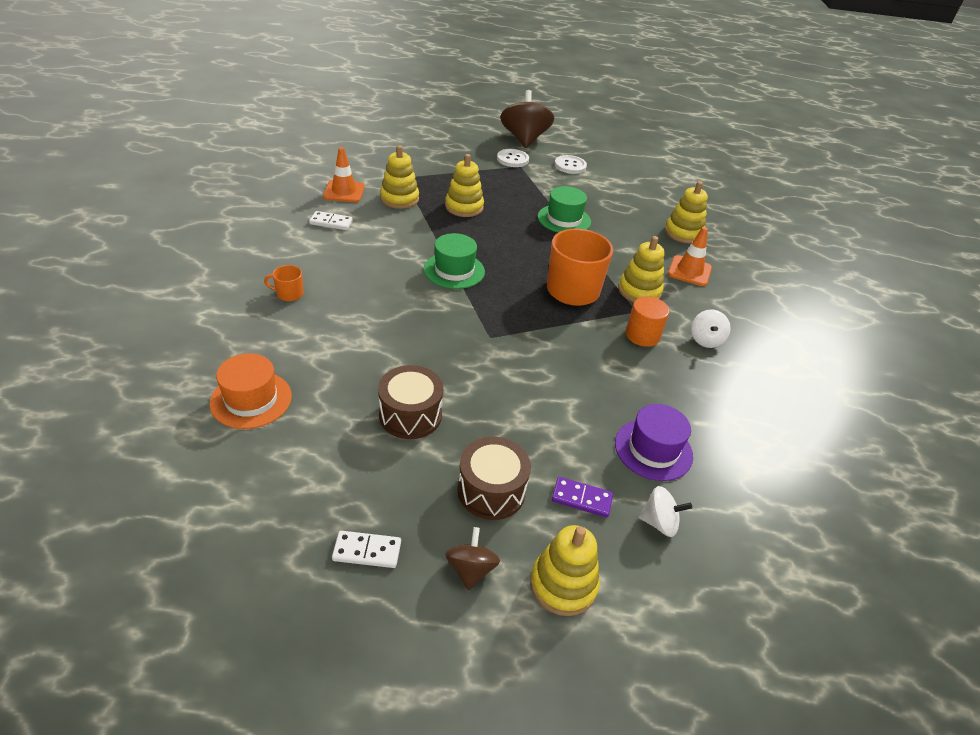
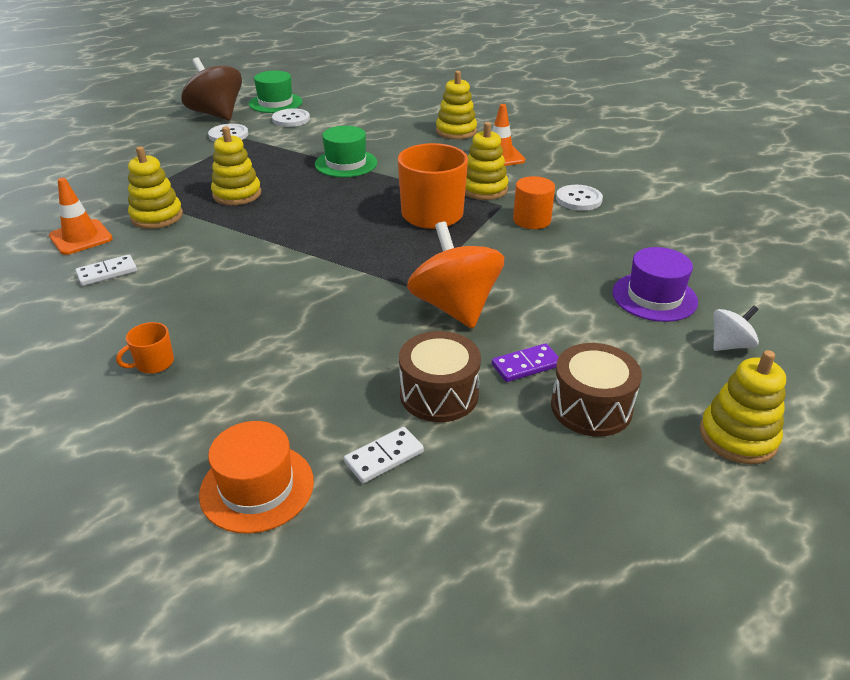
camera: 35 degrees left, 5 degrees down
white domino [332,531,401,568] -> white domino moved to [344,427,424,483]
green hat [424,233,485,289] -> green hat moved to [249,71,302,113]
brown spinning top [445,527,500,591] -> none
purple domino [552,477,613,517] -> purple domino moved to [492,343,558,382]
white spinning top [691,309,731,348] -> white button [556,185,603,211]
none -> orange spinning top [407,222,504,329]

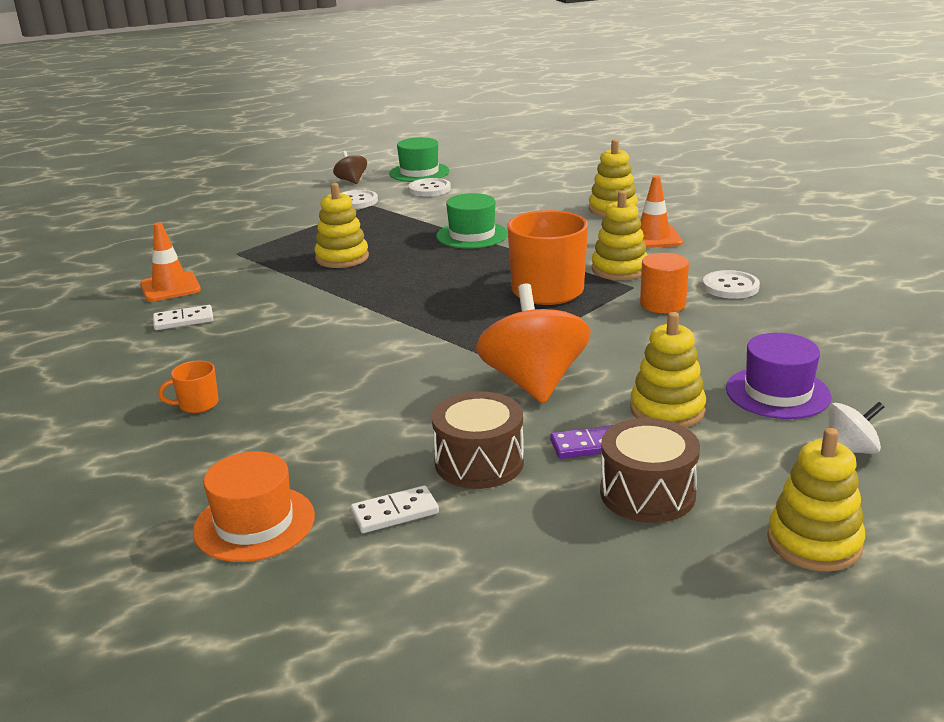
camera: 15 degrees right, 10 degrees down
yellow stacking toy [128,146,183,229] -> yellow stacking toy moved to [630,312,706,428]
brown spinning top [181,57,242,121] -> brown spinning top [333,151,367,184], size x0.50

